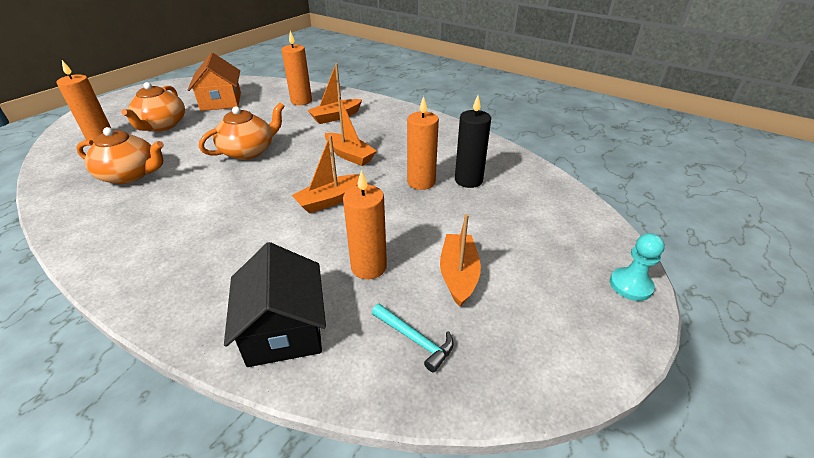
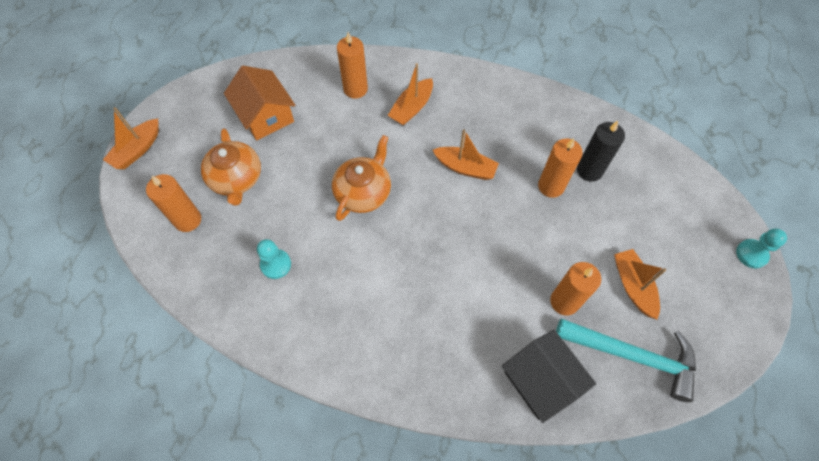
camera: 20 degrees left, 25 degrees up
orange teapot [76,127,164,184] -> turquoise pawn [257,239,291,279]
orange boat [292,135,365,213] -> orange boat moved to [103,107,159,169]
turquoise hammer [372,304,454,372] -> turquoise hammer [556,319,696,402], size x2.06

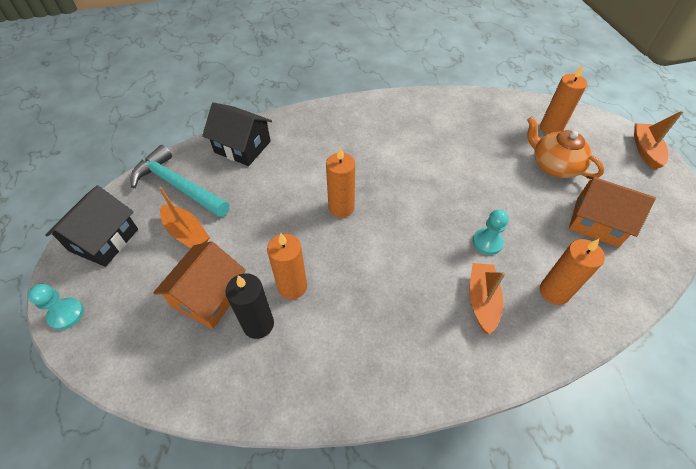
camera: 150 degrees right, 10 degrees down
turquoise pawn [257,239,291,279] -> turquoise pawn moved to [473,210,509,255]
orange teapot [332,135,391,221] -> none
orange boat [433,129,499,180] -> none
orange candle [550,262,601,316] -> orange candle moved to [326,147,355,218]
turquoise hammer [556,319,696,402] -> turquoise hammer turned 45 degrees clockwise [130,145,229,218]
none -> black house [46,185,138,267]
none -> orange house [153,241,246,329]

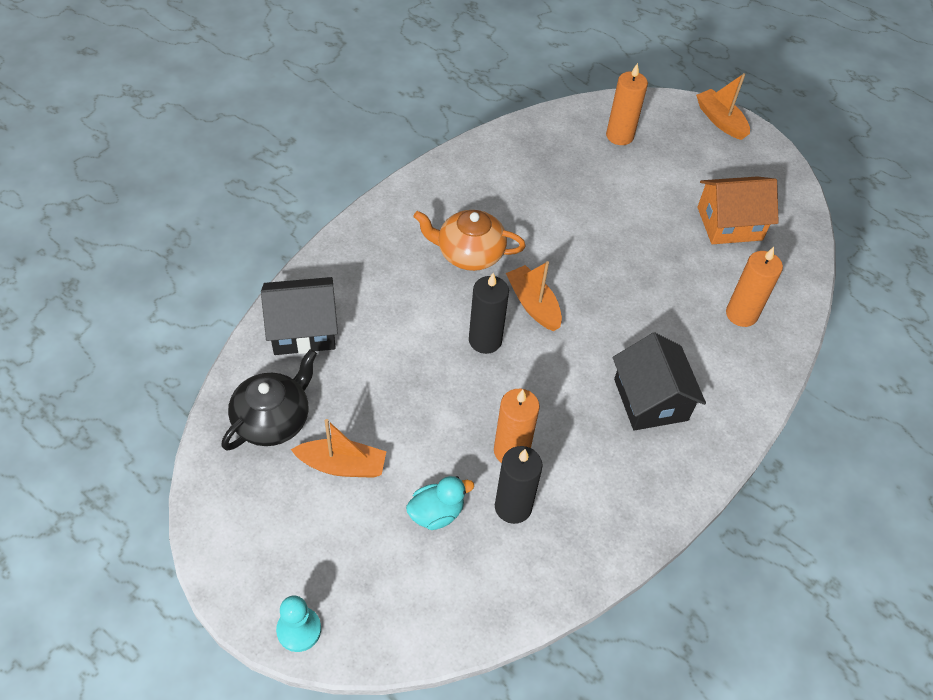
camera: 40 degrees left, 0 degrees up
black house [46,185,138,267] -> black house moved to [613,332,706,431]
turquoise hammer [130,145,229,218] -> black teapot [221,349,317,451]
orange house [153,241,246,329] -> turquoise duck [406,476,474,530]
orange candle [326,147,355,218] -> black candle [469,273,509,354]
orange boat [469,263,505,335] -> orange boat moved to [506,261,562,331]
turquoise pawn [473,210,509,255] -> none
orange teapot [527,117,604,178] -> orange teapot moved to [413,210,526,271]

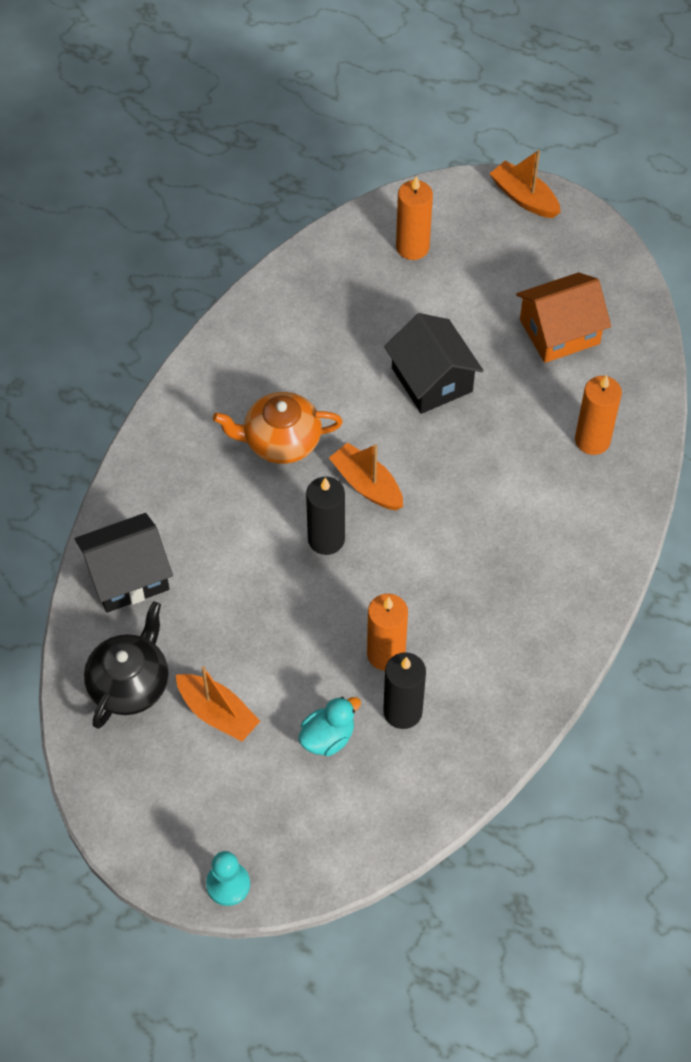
camera: 10 degrees left, 5 degrees up
orange boat [291,419,387,478] -> orange boat turned 45 degrees clockwise [176,666,260,741]
black house [613,332,706,431] -> black house moved to [384,313,483,414]

